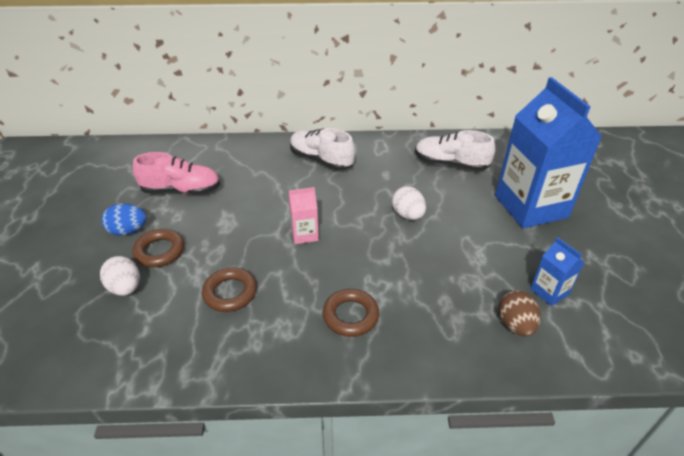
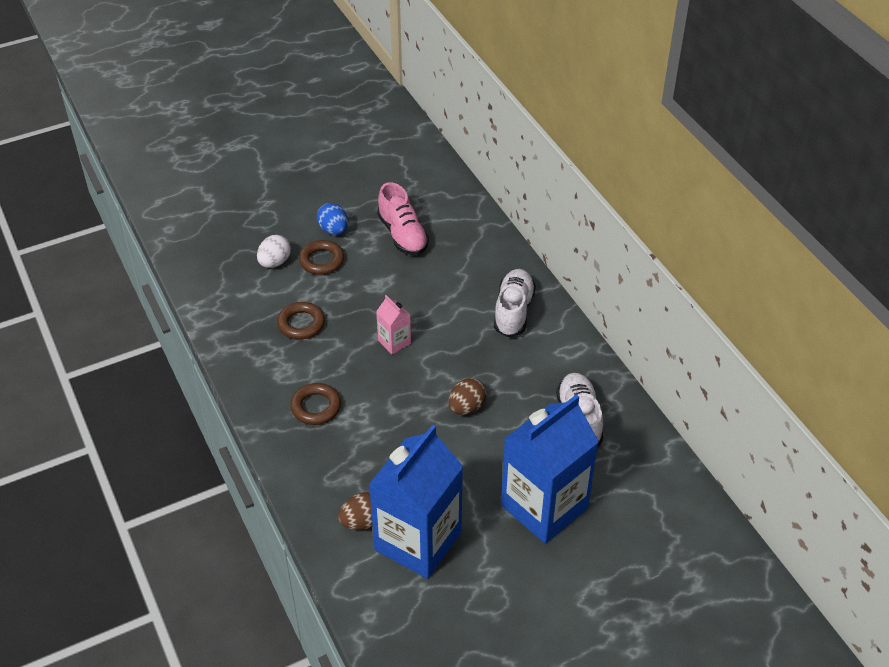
camera: 65 degrees right, 5 degrees up
white egg [392,186,426,220] -> brown egg [448,378,486,415]
blue carton [530,237,584,306] -> blue carton [369,425,463,579], size x2.32

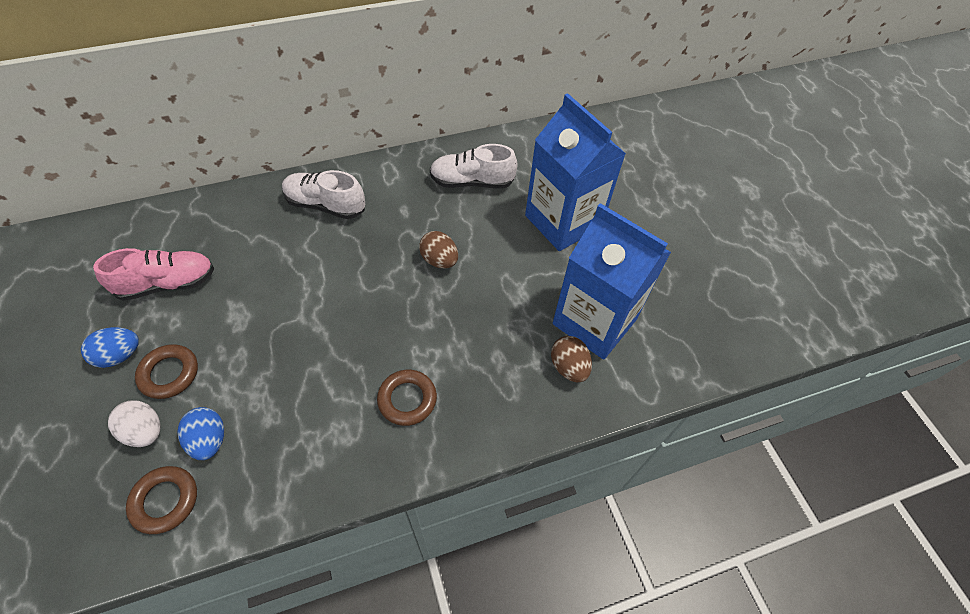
camera: 85 degrees left, 10 degrees up
brown ring [277,302,325,339] -> brown ring moved to [126,466,197,534]
pink carton [376,295,411,354] -> none
none -> blue egg [177,407,224,460]

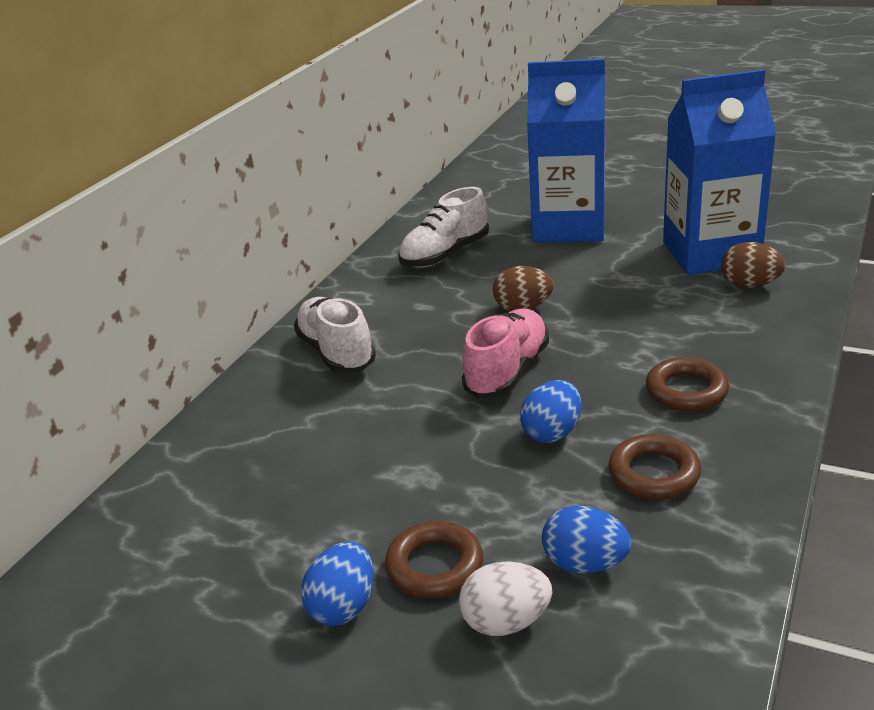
camera: 40 degrees left, 25 degrees down
pink shoe [93,248,214,301] -> pink shoe moved to [462,309,549,398]
brown ring [126,466,197,534] -> brown ring moved to [608,434,701,500]
white shoe [282,170,365,219] -> white shoe turned 90 degrees clockwise [294,297,376,373]
none -> blue egg [520,380,581,443]

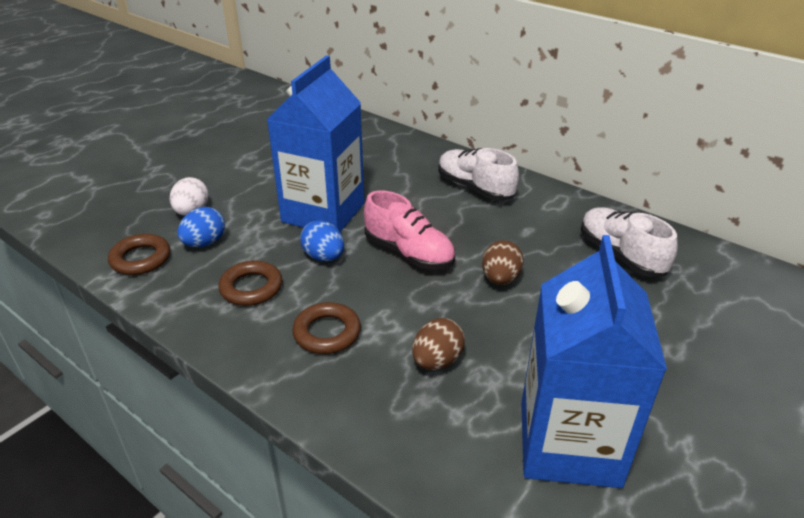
camera: 100 degrees right, 5 degrees up
white shoe [294,297,376,373] -> white shoe turned 120 degrees counterclockwise [438,148,519,201]
blue egg [301,542,374,626] -> none
brown ring [385,521,483,599] -> brown ring moved to [108,234,170,275]
blue carton [527,59,605,242] -> blue carton moved to [267,56,364,232]
brown egg [721,242,785,288] -> brown egg moved to [412,318,465,370]

